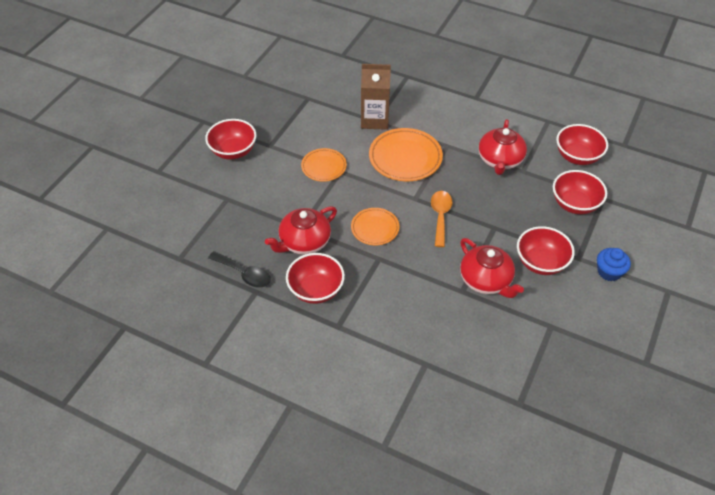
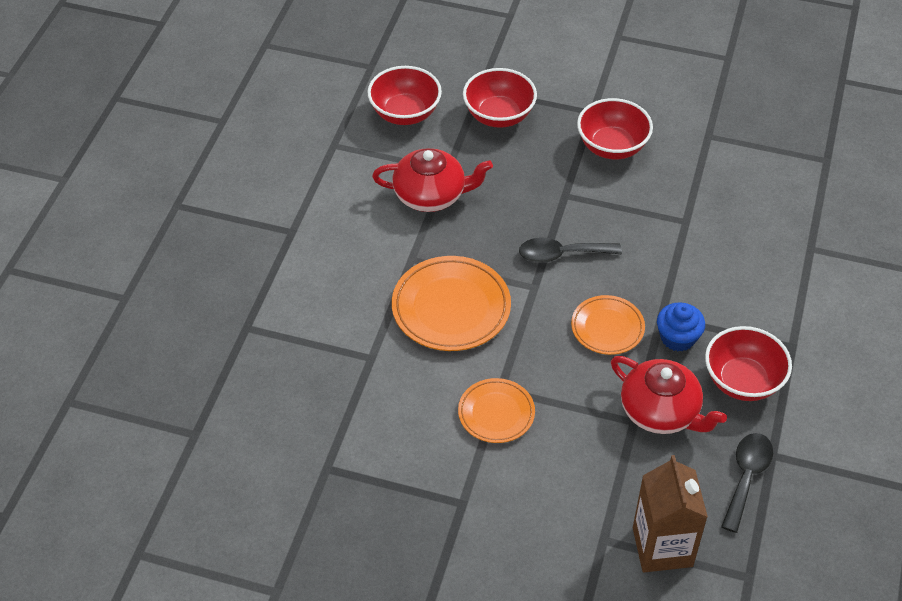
camera: 100 degrees left, 0 degrees up
red bowl [205,119,256,160] -> none
brown carton [361,64,391,130] -> brown carton moved to [633,455,708,572]
orange spoon [431,191,452,247] -> black spoon [519,238,622,263]
red teapot [460,238,524,298] -> none
blue cupcake [597,248,631,281] -> blue cupcake moved to [657,302,705,351]

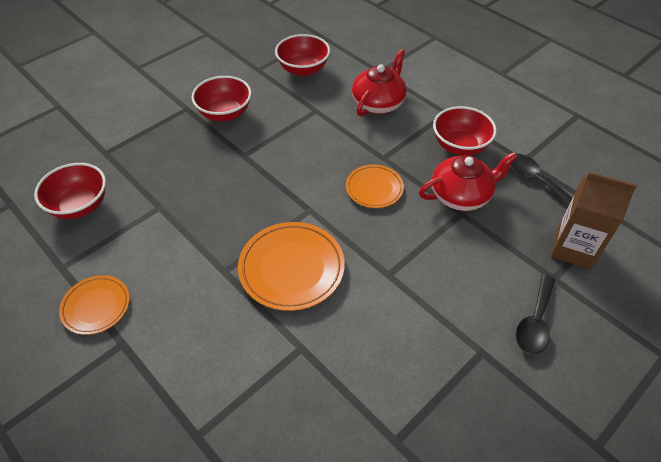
camera: 60 degrees left, 0 degrees up
red teapot [372,148,493,212] -> red teapot moved to [352,49,407,117]
orange plate [458,378,535,443] -> orange plate moved to [59,275,130,335]
red bowl [463,68,537,128] -> red bowl moved to [275,34,330,76]
black spoon [519,238,622,263] -> black spoon moved to [516,274,555,354]
blue cupcake [657,302,705,351] -> none

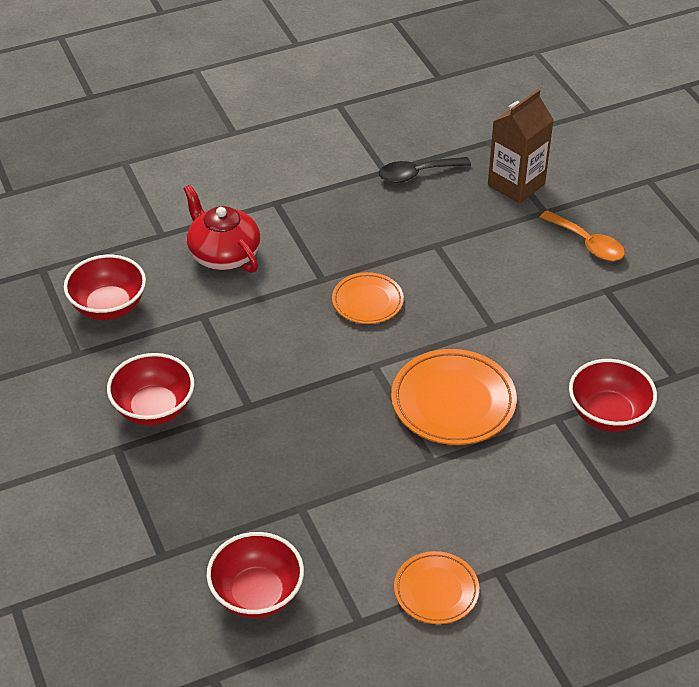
camera: 70 degrees left, 5 degrees down
red teapot [419,152,518,211] -> none
red bowl [433,106,497,156] -> red bowl moved to [569,359,657,432]
black spoon [516,274,555,354] -> orange spoon [540,210,625,261]

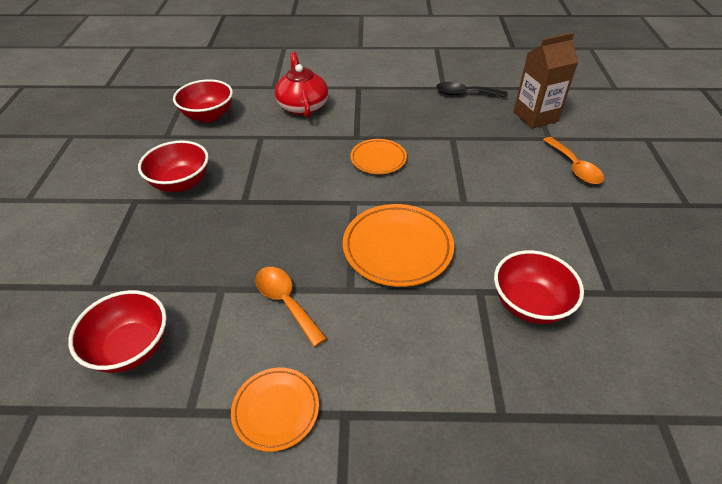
camera: 25 degrees right, 0 degrees up
none -> orange spoon [255,267,327,347]

